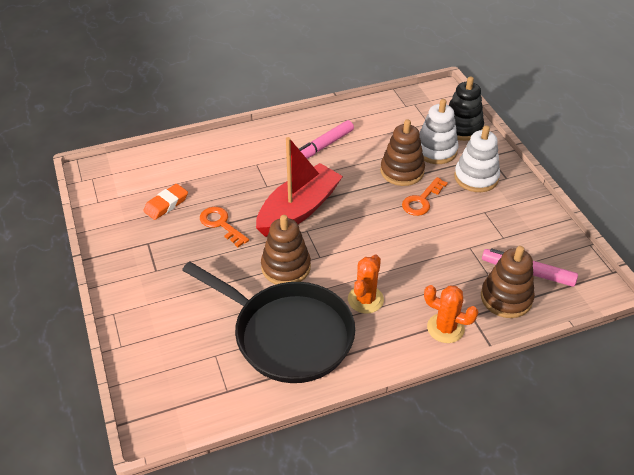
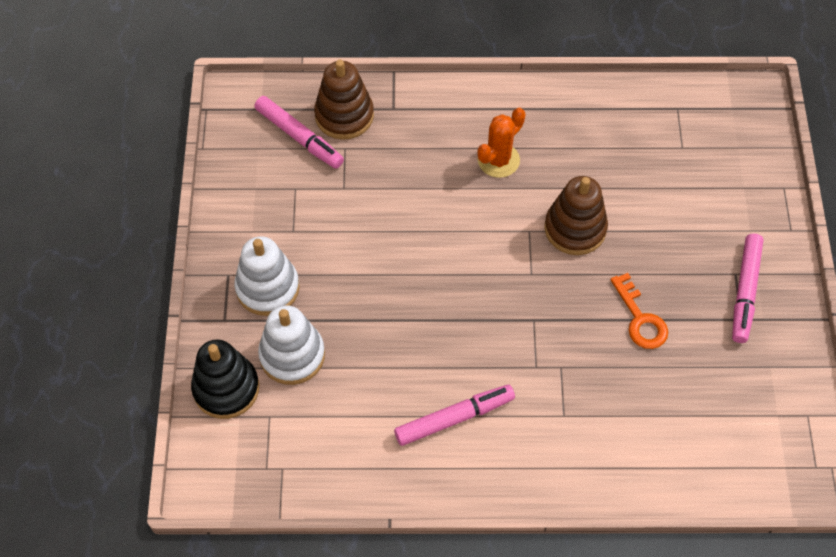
camera: 160 degrees left, 15 degrees up
orange eraser [143,184,188,220] -> none
black pan [182,262,355,383] -> none
red boat [256,137,343,237] -> none
brown stacking toy [380,119,425,186] -> none
orange key [402,177,448,216] -> none
orange cactus [424,285,478,343] -> none
none -> pink marker [732,234,764,343]

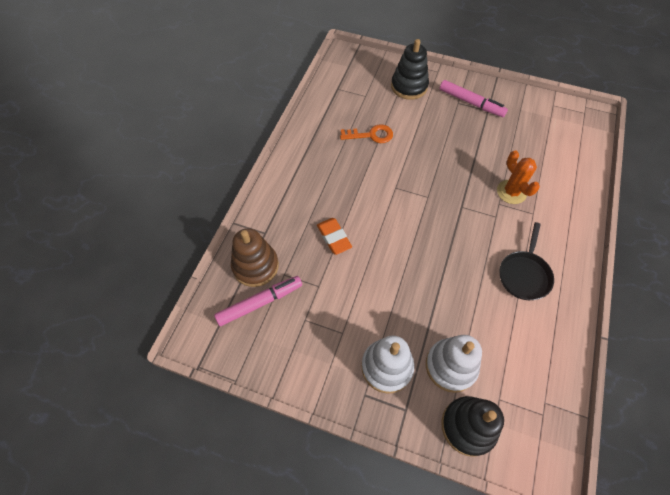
camera: 70 degrees left, 0 degrees up
pink marker [394,385,515,446] -> black pan [500,222,554,300]
orange cactus [477,108,526,178] -> orange cactus moved to [497,150,540,204]
brown stacking toy [544,176,608,255] -> none
orange key [610,273,668,349] -> orange key moved to [340,124,393,143]
none -> orange eraser [317,218,352,255]
none -> black stacking toy [391,39,429,100]

